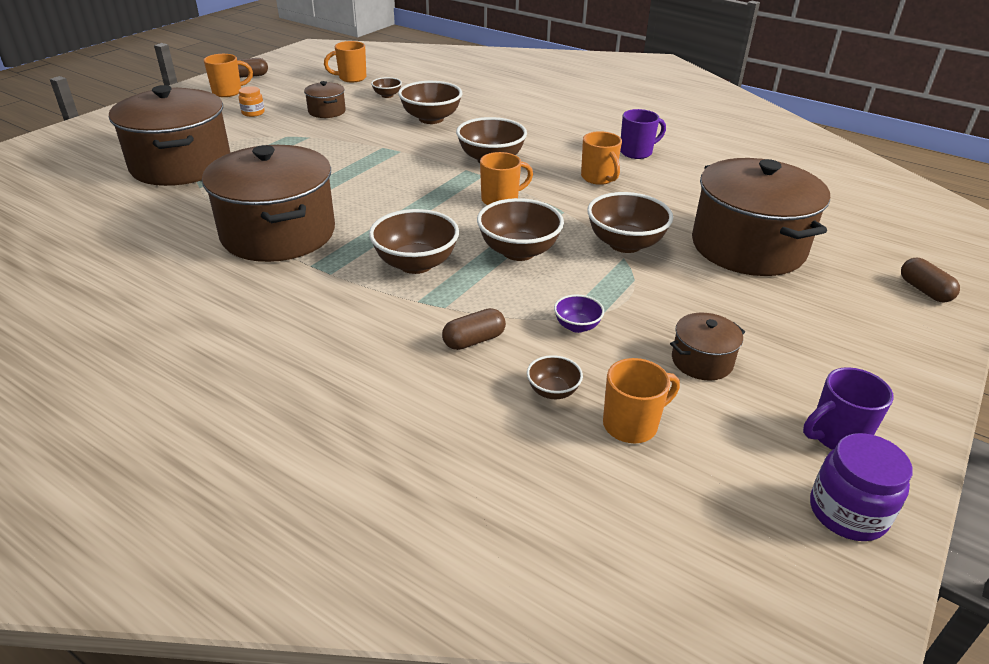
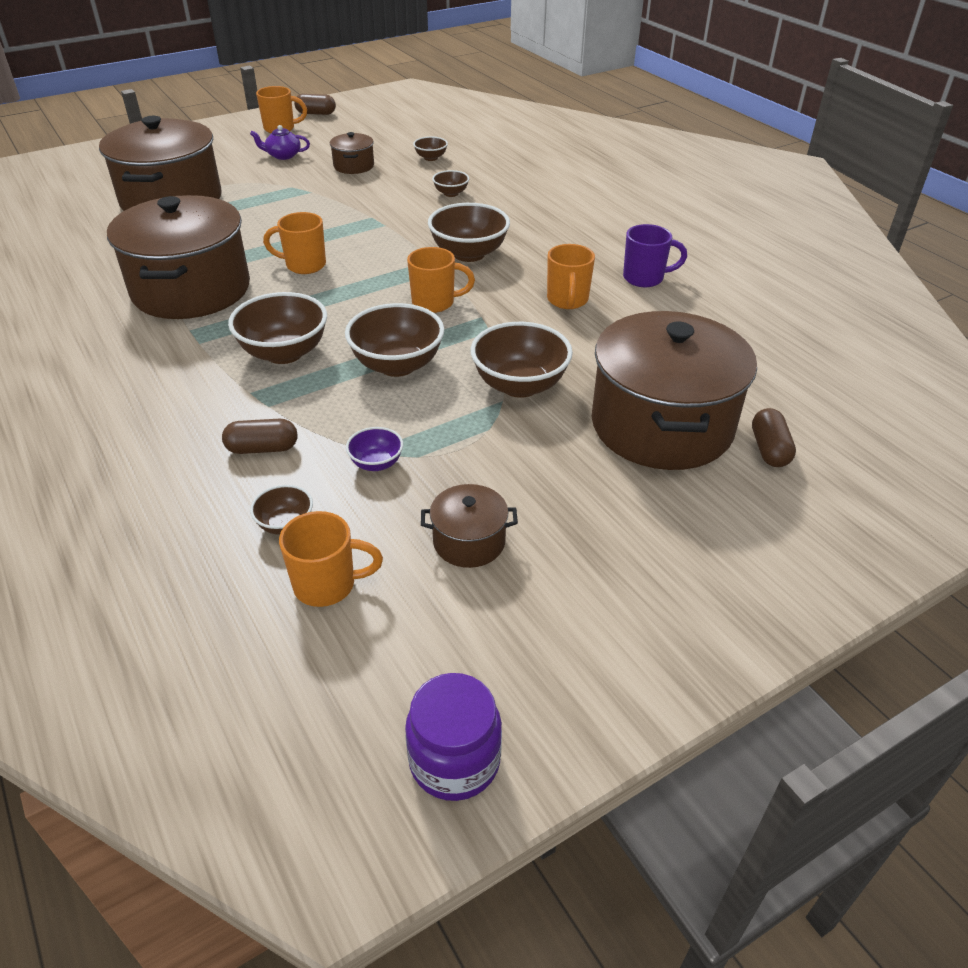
camera: 25 degrees right, 5 degrees up
orange jar [239,86,265,117] -> purple teapot [250,125,310,160]
orange mug [324,41,366,82] -> orange mug moved to [263,212,326,274]
brown bowl [398,81,462,124] -> brown bowl [432,170,469,197], size x0.51
purple mug [803,367,894,450] -> none
brown capsule [901,258,960,302] -> brown capsule moved to [752,408,796,467]

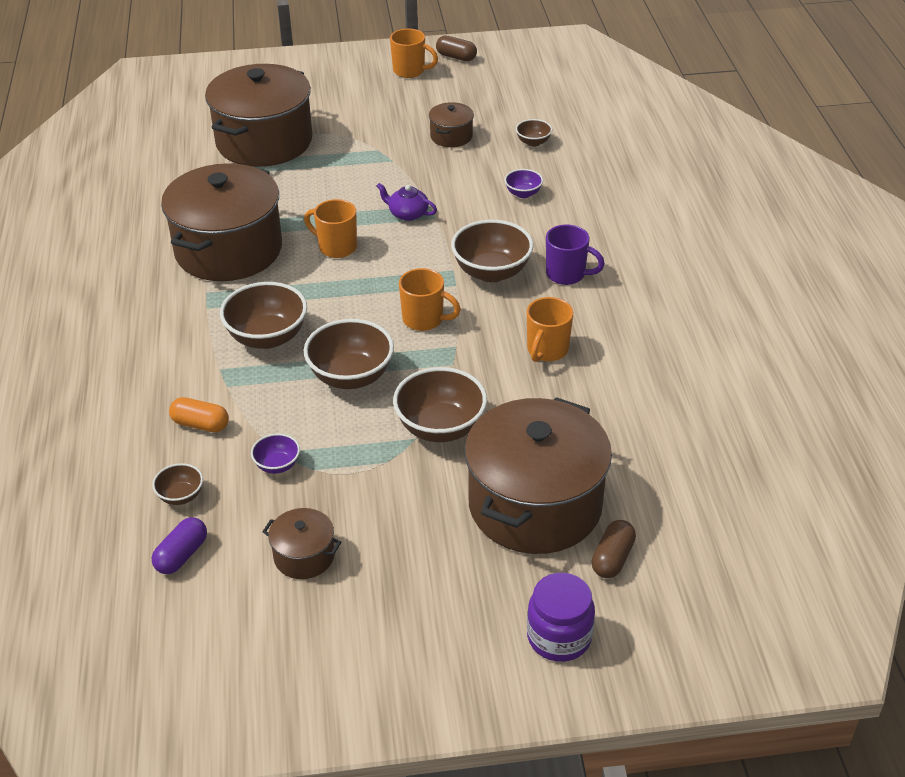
camera: 25 degrees right, 0 degrees up
brown capsule [222,419,297,454] -> orange capsule [169,397,229,432]
purple teapot [250,125,310,160] -> purple teapot moved to [377,183,437,221]
orange mug [279,511,383,607] -> purple capsule [152,517,207,574]
purple jar [405,673,502,801] -> purple jar moved to [527,573,595,662]
brown bowl [432,170,469,197] -> purple bowl [505,169,543,198]
purple mug [623,224,687,287] -> purple mug moved to [546,225,605,285]

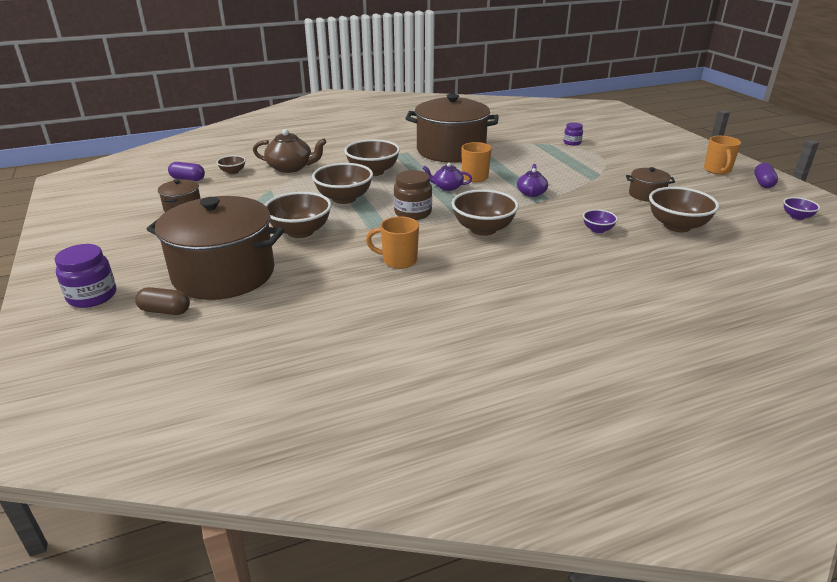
camera: 75 degrees right, 10 degrees down
orange capsule [169,397,229,432] -> brown teapot [253,129,327,173]
brown pot [205,64,312,167] -> purple jar [563,122,583,146]
purple bowl [251,433,300,474] -> purple bowl moved to [783,197,820,220]
orange mug [399,268,461,331] -> brown jar [394,170,432,220]
brown capsule [436,35,477,61] -> purple capsule [754,163,778,188]
brown bowl [516,119,552,147] -> brown bowl [649,187,719,232], size x1.95
purple mug [546,225,605,285] -> none
none -> purple teapot [422,163,472,191]

